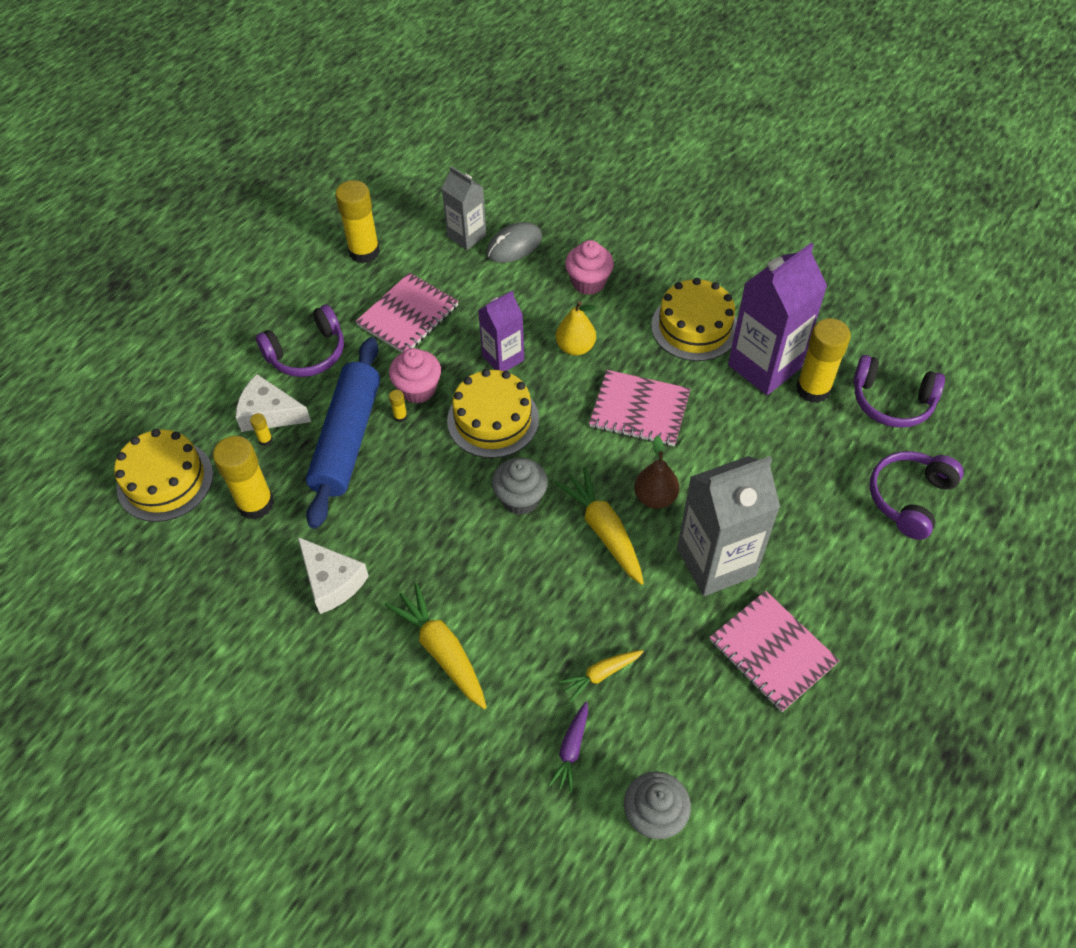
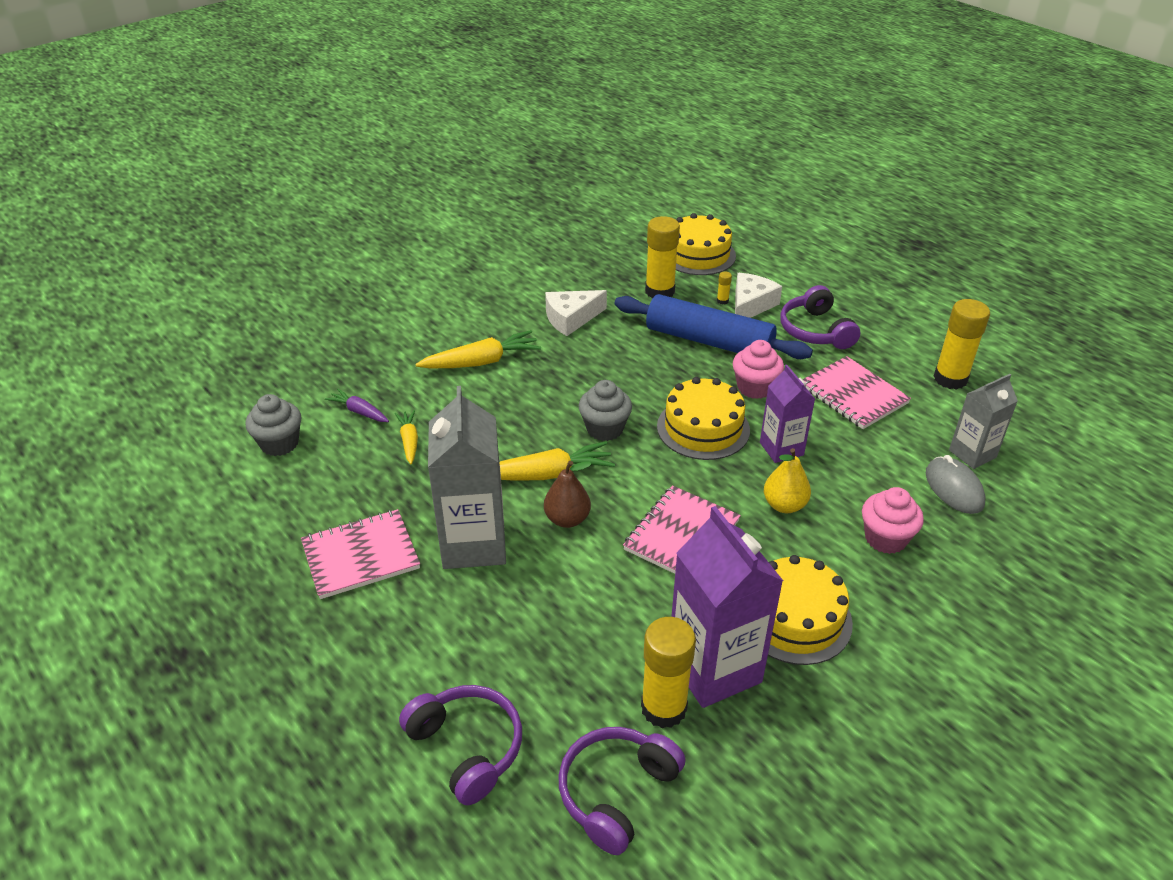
camera: 105 degrees right, 15 degrees down
yellow glue stick [389,390,407,422] -> none

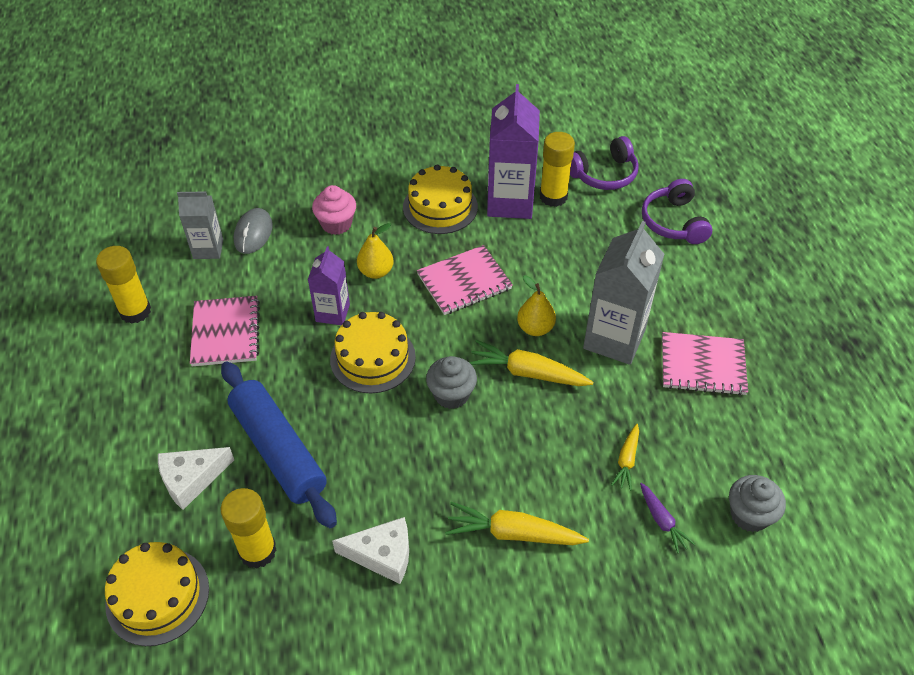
camera: 150 degrees left, 10 degrees up
brown pear [544,461,592,528] -> yellow pear [517,275,556,336]
yellow glue stick [717,272,732,305] -> none
pink cupcake [733,340,784,399] -> none
purple headphones [780,285,860,349] -> none

